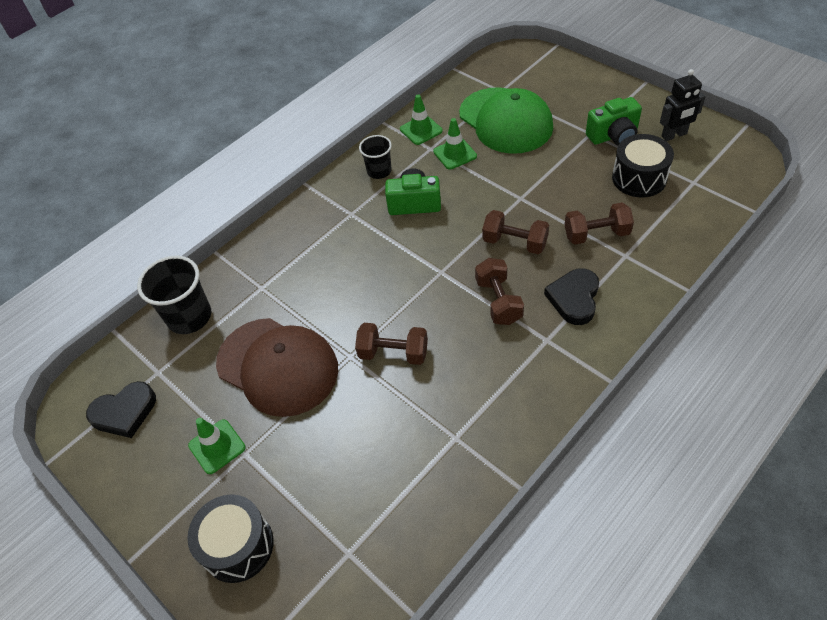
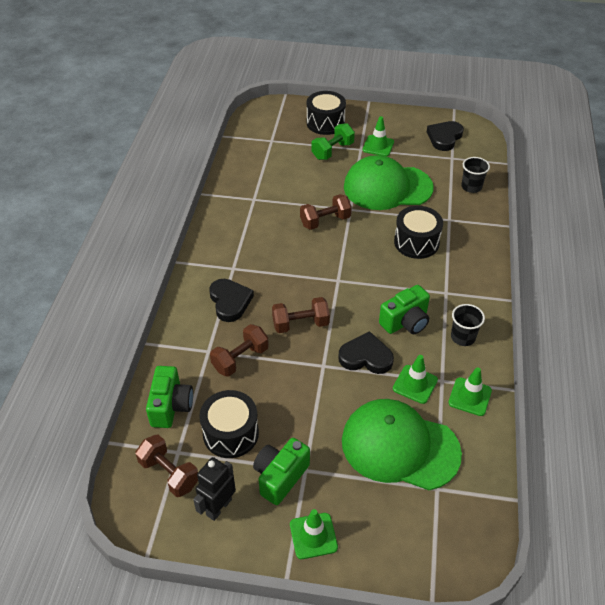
camera: 140 degrees right, 5 degrees down
black cup [137,256,211,334] -> black cup [462,157,490,193], size x0.62
brown cap [216,318,338,417] -> green cap [344,155,433,210]
brown dumbbell [475,258,524,325] -> brown dumbbell moved to [135,435,198,497]
none -> green camera [146,366,193,428]
none -> green traffic cone [290,509,338,559]
none -> green dumbbell [312,123,355,160]
none -> black heart [339,331,394,374]
none -> black drum [394,206,443,259]

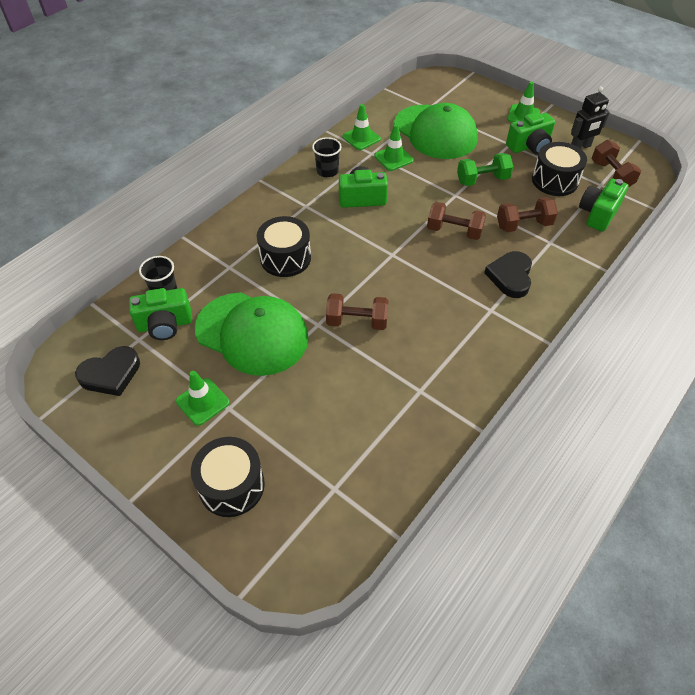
camera: 150 degrees left, 5 degrees up
green dumbbell [312,123,355,160] -> green dumbbell moved to [457,153,513,186]
black heart [339,331,394,374] -> none
none -> green camera [129,288,192,340]

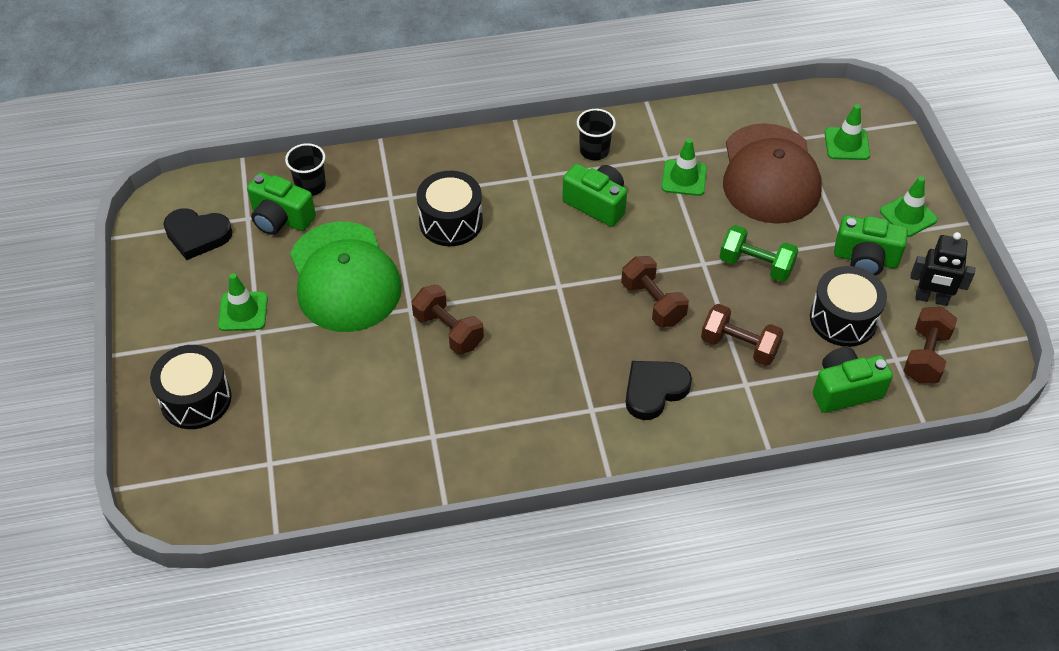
camera: 40 degrees right, 0 degrees up
green traffic cone [342,104,381,150] -> green traffic cone moved to [825,104,870,160]
green cap [394,103,478,159] -> brown cap [723,123,822,224]

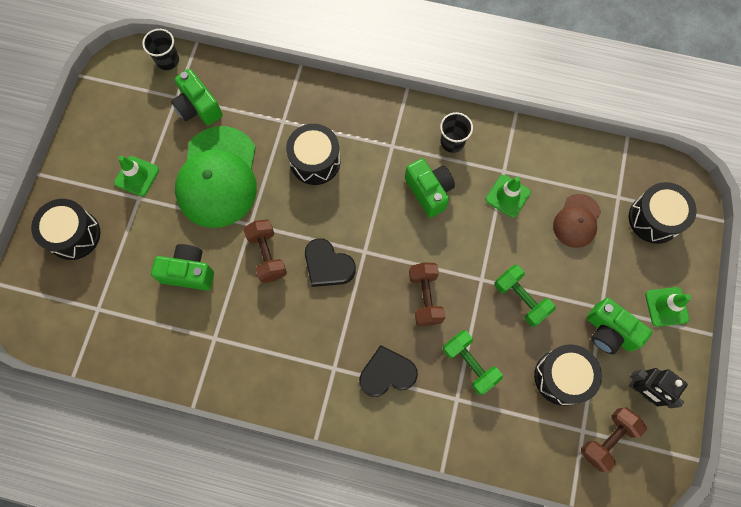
camera: 25 degrees right, 20 degrees up
black heart [163,208,233,260] -> black heart moved to [305,238,356,287]
black cup [285,143,326,196] -> black cup moved to [142,29,179,70]
brown dumbbell [701,304,784,366] -> green dumbbell [443,330,503,395]
brown cap [723,123,822,224] -> brown cap [553,194,601,248], size x0.53
green camera [813,347,893,413] -> green camera moved to [151,244,214,290]
green traffic cone [825,104,870,160] -> black drum [629,182,696,244]

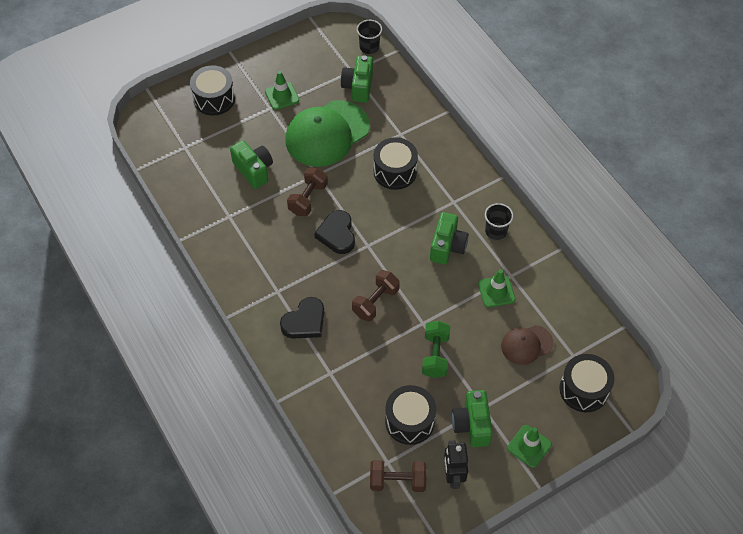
camera: 45 degrees right, 15 degrees down
black heart [359,345,418,397] -> black heart turned 105 degrees clockwise [280,297,324,338]
green dumbbell [443,330,503,395] -> none

